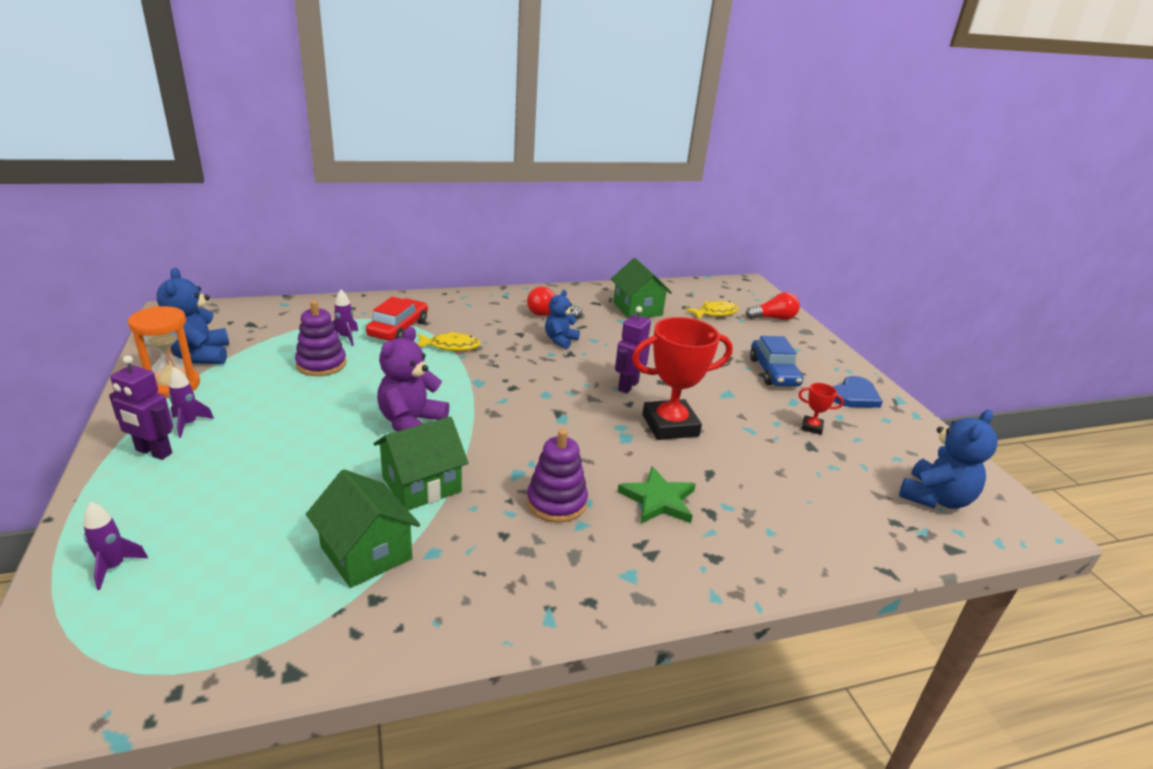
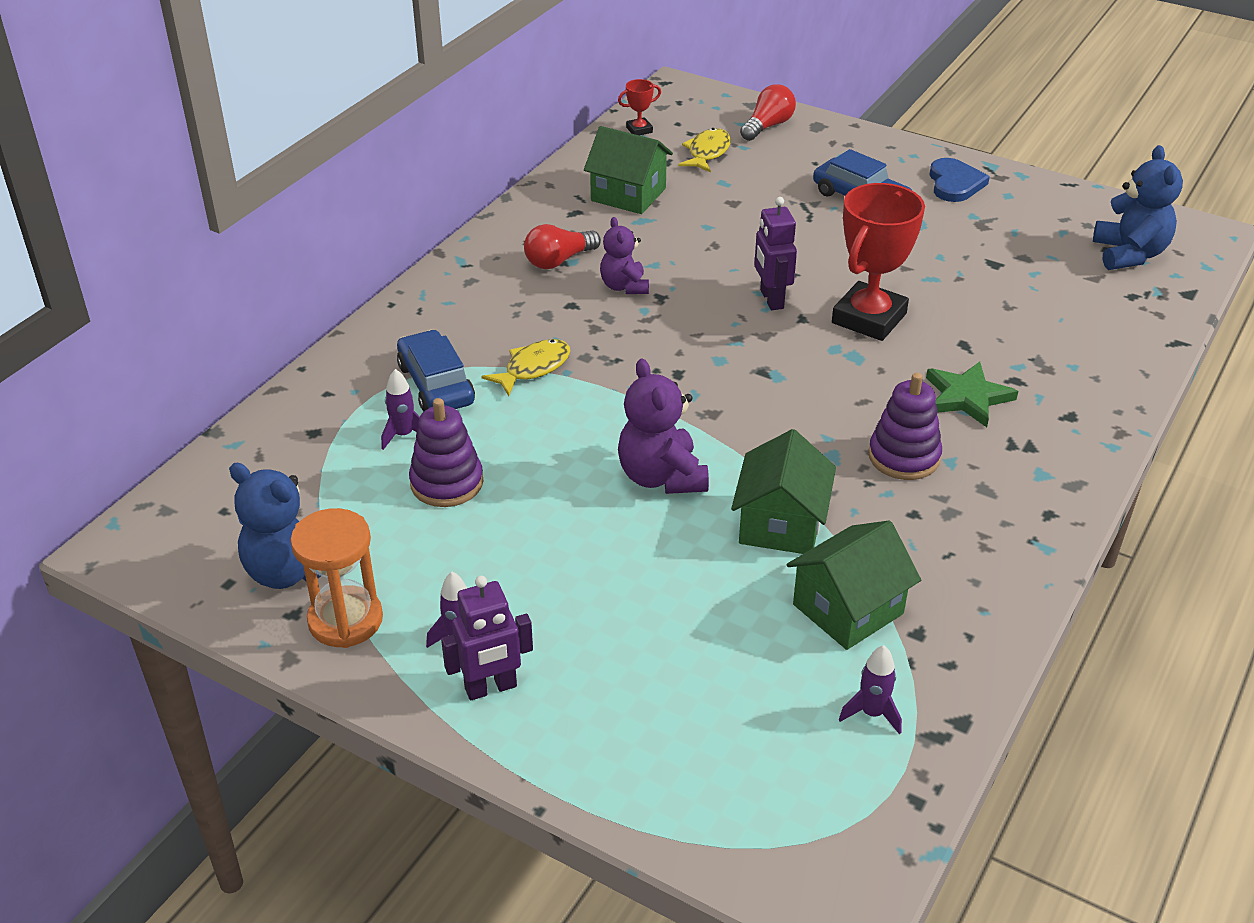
camera: 40 degrees left, 10 degrees up
purple rocket [83,502,148,590] -> purple rocket moved to [839,645,902,735]
green house [306,469,420,588] -> green house turned 45 degrees counterclockwise [786,520,921,650]
red car [366,297,428,341] -> blue car [397,330,475,412]
blue teddy bear [545,290,580,349] -> purple teddy bear [600,217,649,294]
red trophy [799,383,844,435] -> red trophy moved to [618,79,661,135]

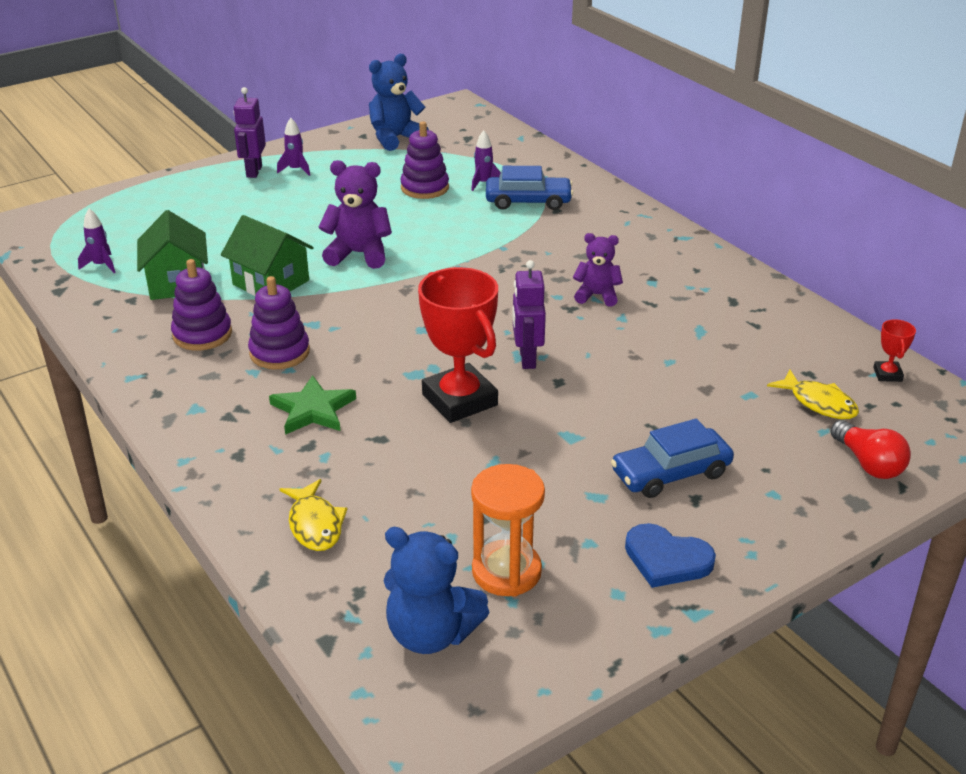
camera: 115 degrees right, 5 degrees down
orange hourglass [290,508,383,648] -> orange hourglass moved to [471,464,545,597]
yellow fish [481,339,570,396] -> yellow fish moved to [279,479,347,551]
red light bulb [524,224,601,269] -> none
green house [584,126,673,214] -> none
purple robot [754,197,797,310] -> purple robot turned 105 degrees counterclockwise [512,260,546,369]
none -> purple stacking toy [171,259,232,351]

